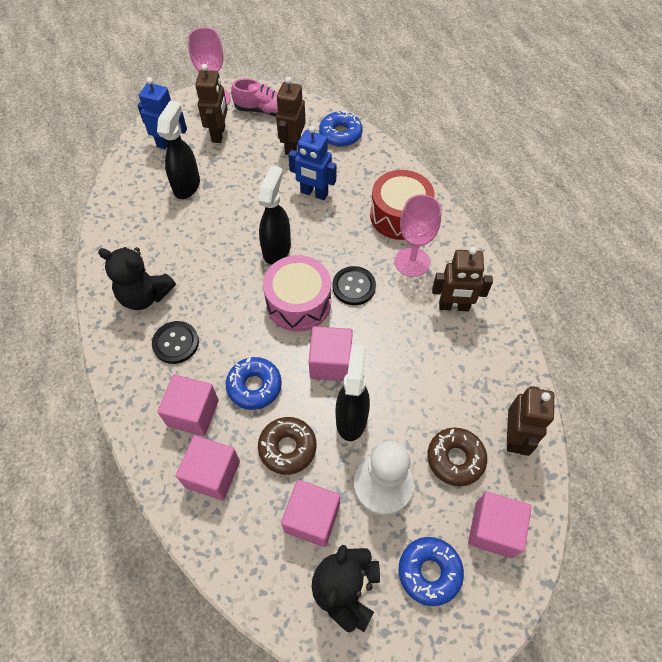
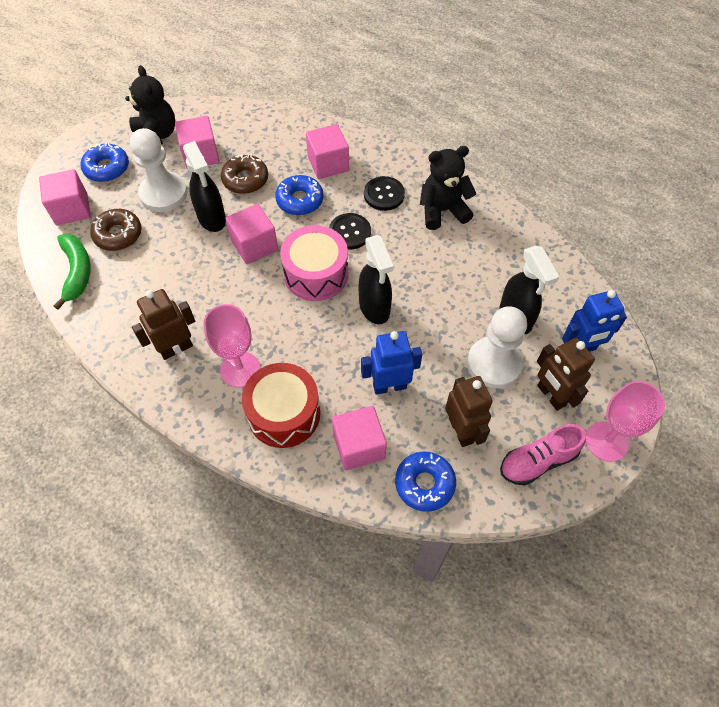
camera: 145 degrees right, 0 degrees up
pink cube [176,435,240,500] -> pink cube moved to [332,406,387,470]
black button [332,266,376,305] -> black button moved to [329,213,371,249]
brown robot [507,386,554,456] -> green banana [54,234,91,309]
none -> white pawn [467,306,527,388]

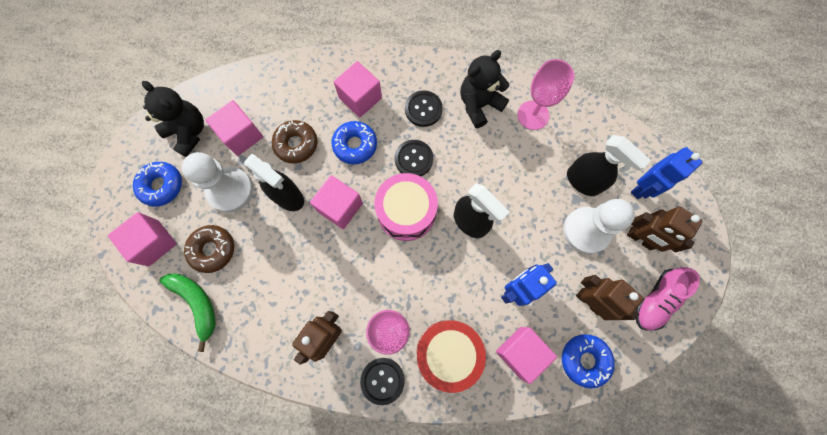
camera: 25 degrees left, 15 degrees up
pink goblet [586,381,665,462] -> pink goblet moved to [517,59,574,130]
none -> black button [360,358,405,405]

